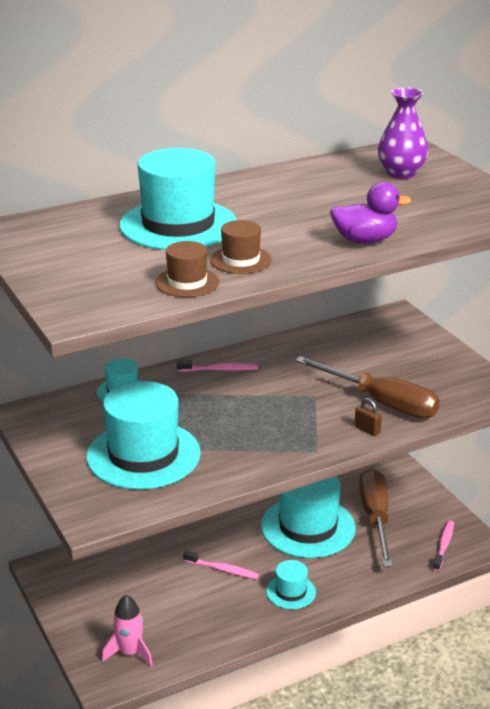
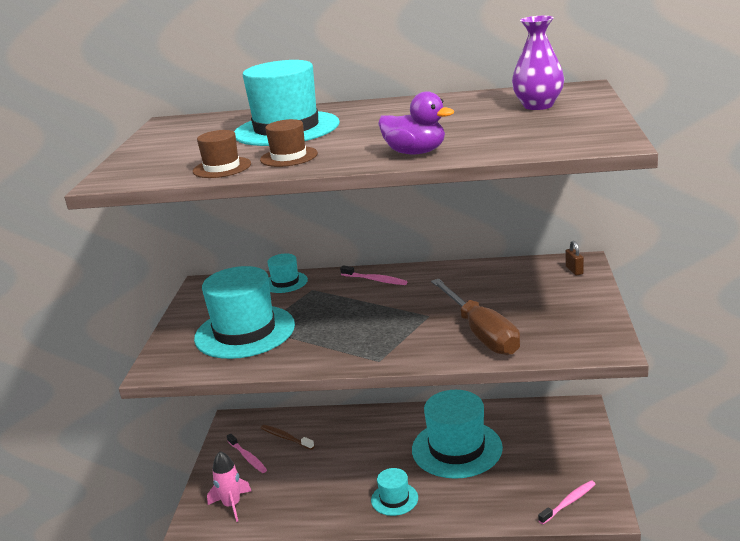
camera: 35 degrees right, 5 degrees down
pink toothbrush [183,551,259,579] -> pink toothbrush moved to [227,434,267,473]
brown padlock [355,398,382,436] -> brown padlock moved to [566,241,584,275]
brown screwdriver [359,469,393,567] -> none
none -> brown toothbrush [261,425,314,450]

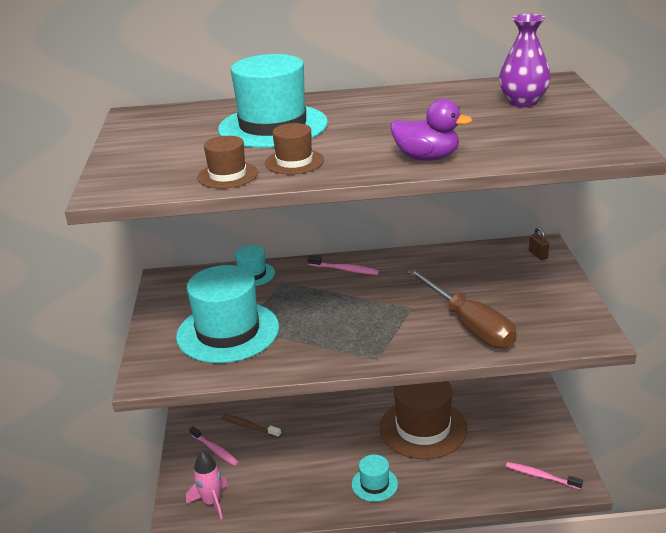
camera: 10 degrees left, 5 degrees up
turquoise hat [412,390,503,479] -> brown hat [379,381,468,459]
pink toothbrush [538,480,595,524] -> pink toothbrush turned 105 degrees counterclockwise [506,462,583,490]

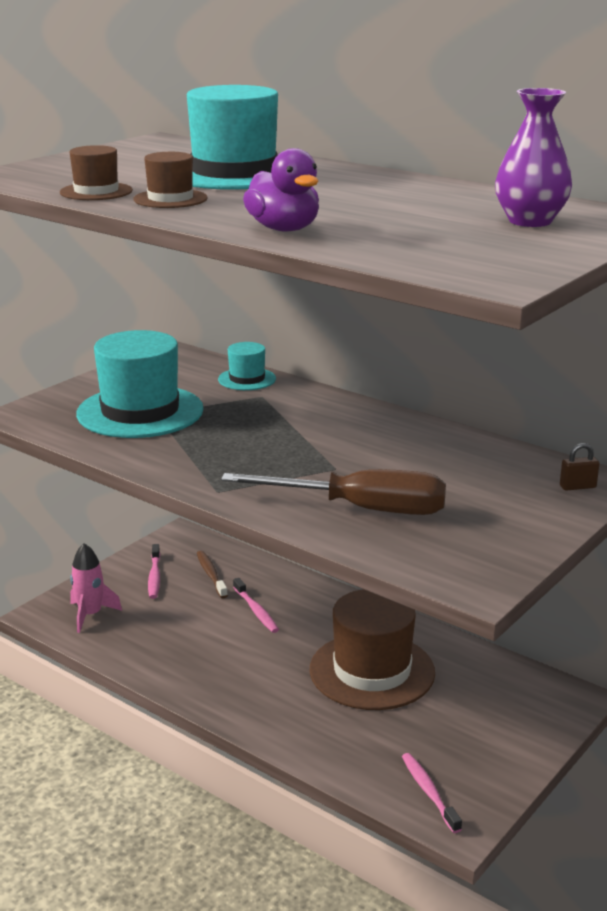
camera: 40 degrees right, 5 degrees down
pink toothbrush [308,255,379,275] -> pink toothbrush moved to [233,578,279,633]
turquoise hat [352,455,398,502] -> none
brown screwdriver [408,269,517,349] -> brown screwdriver turned 90 degrees counterclockwise [221,469,446,515]
brown padlock [529,227,549,260] -> brown padlock turned 60 degrees clockwise [560,443,599,491]

